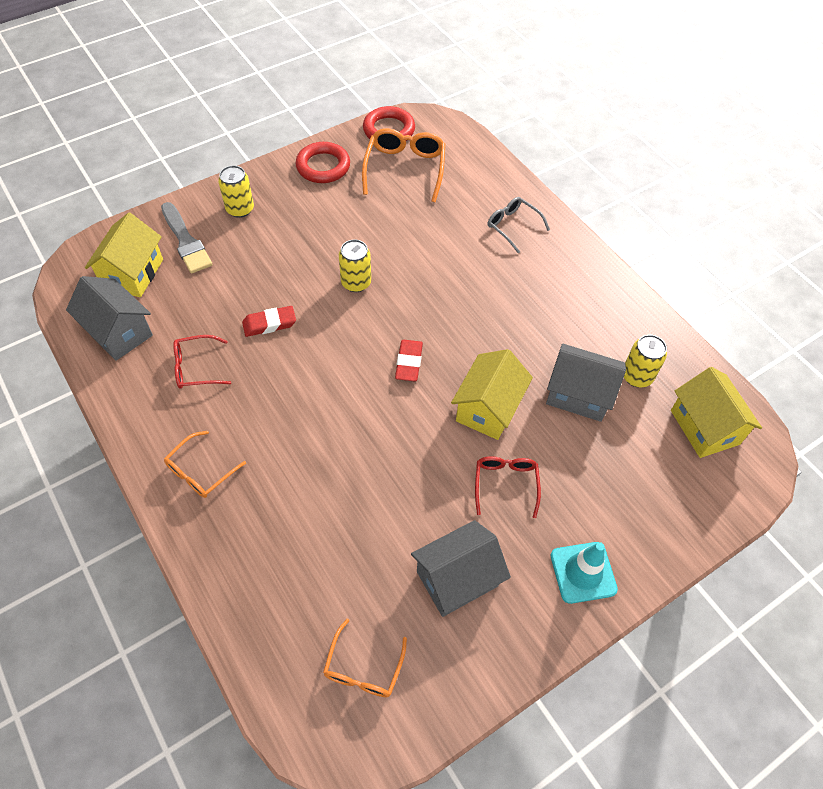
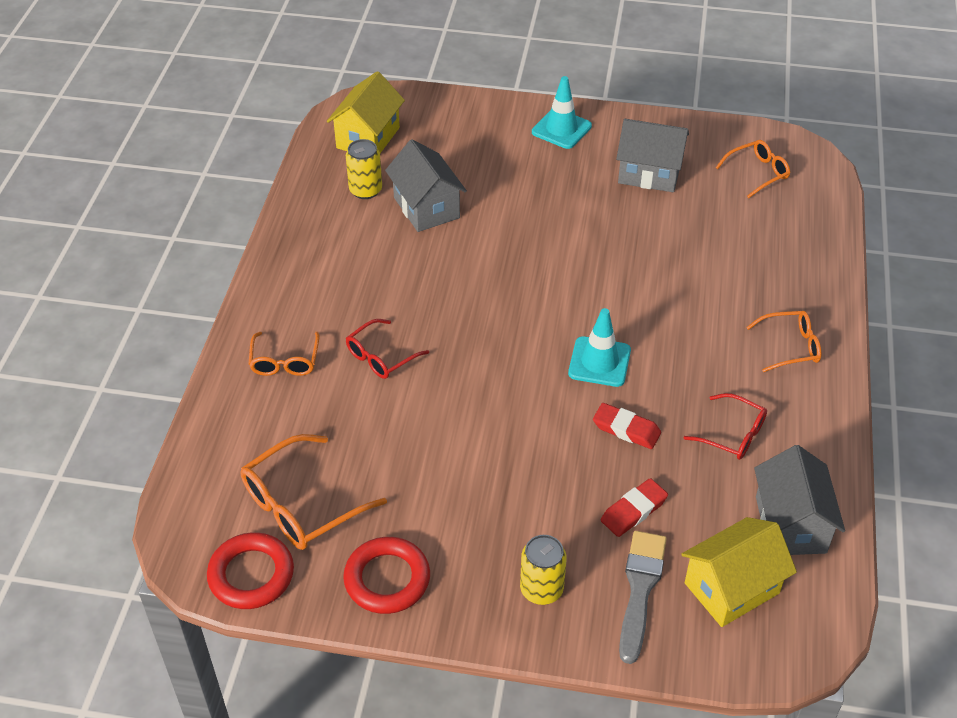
camera: 135 degrees left, 10 degrees down
yellow can [339,239,371,292] -> none
red eraser [395,340,423,381] -> red eraser moved to [601,478,668,537]
yellow house [451,349,533,440] -> none
red glasses [475,456,541,518] -> red glasses moved to [346,319,429,379]
grey glasses [488,197,550,253] -> orange glasses [249,332,320,376]
none -> turquoise traffic cone [568,308,631,387]

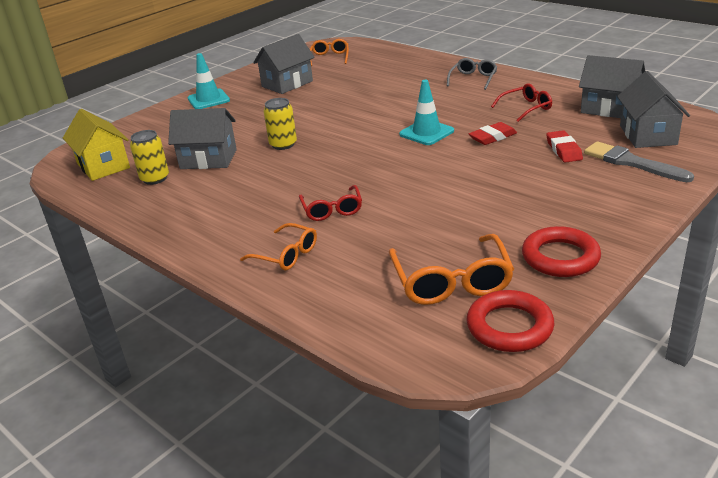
camera: 55 degrees left, 15 degrees down
yellow can [520,535,567,605] -> yellow can moved to [263,98,297,150]
yellow house [681,517,797,627] -> grey house [617,71,690,148]
orange glasses [746,311,821,372] -> grey glasses [447,58,498,90]

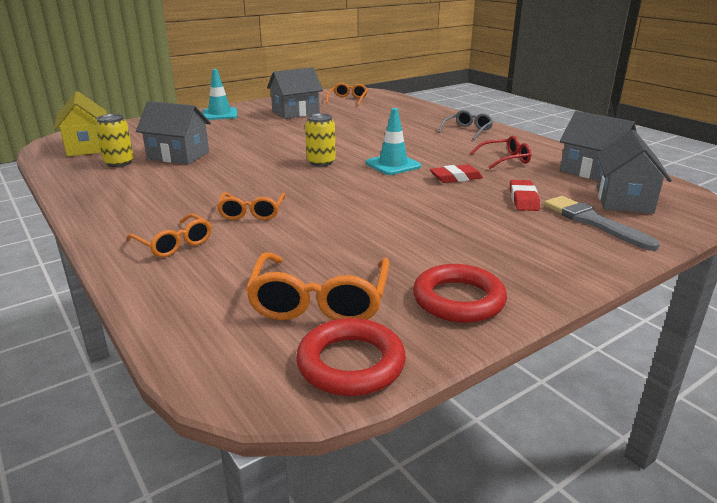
camera: 10 degrees right, 5 degrees down
yellow can [263,98,297,150] -> yellow can moved to [305,113,336,166]
red glasses [299,185,362,221] -> orange glasses [217,193,285,220]

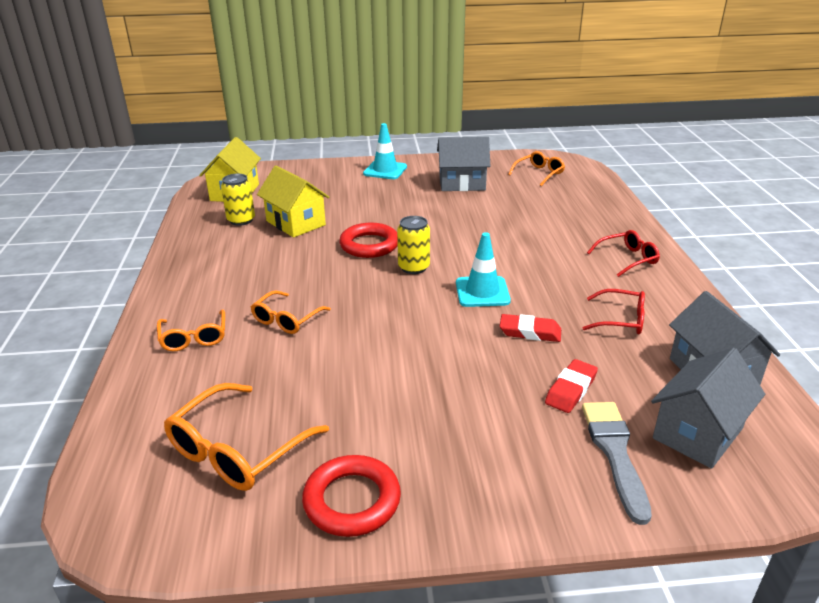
camera: 30 degrees right, 5 degrees up
grey house [136,101,211,164] -> yellow house [257,165,329,238]
red ring [296,318,406,396] -> red ring moved to [339,222,398,258]
grey glasses [438,110,494,140] -> red glasses [587,230,660,277]

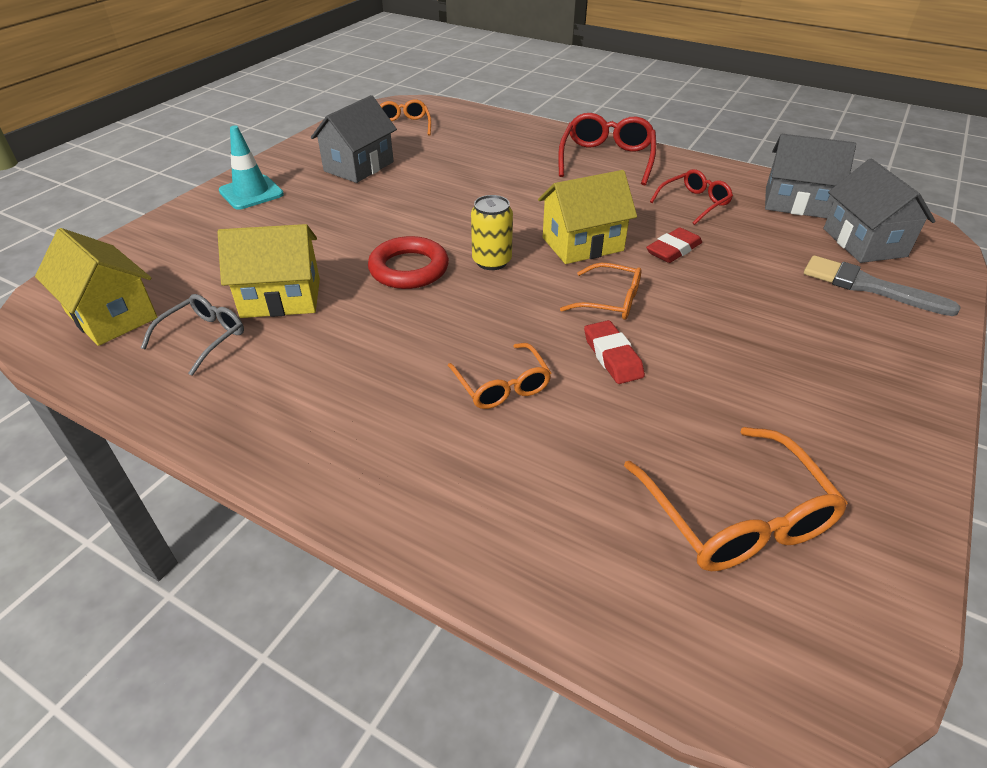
camera: 55 degrees left, 10 degrees up
orange glasses [157,310,225,351] -> orange glasses moved to [560,263,642,320]
yellow can [221,174,255,226] -> grey glasses [141,294,244,376]
red ring [302,455,401,537] -> none
turquoise traffic cone [456,232,511,307] -> yellow house [538,170,637,264]
red eraser [545,359,598,413] -> red eraser moved to [584,320,645,384]
red glasses [587,230,660,277] -> red glasses [558,113,656,185], size x1.60

